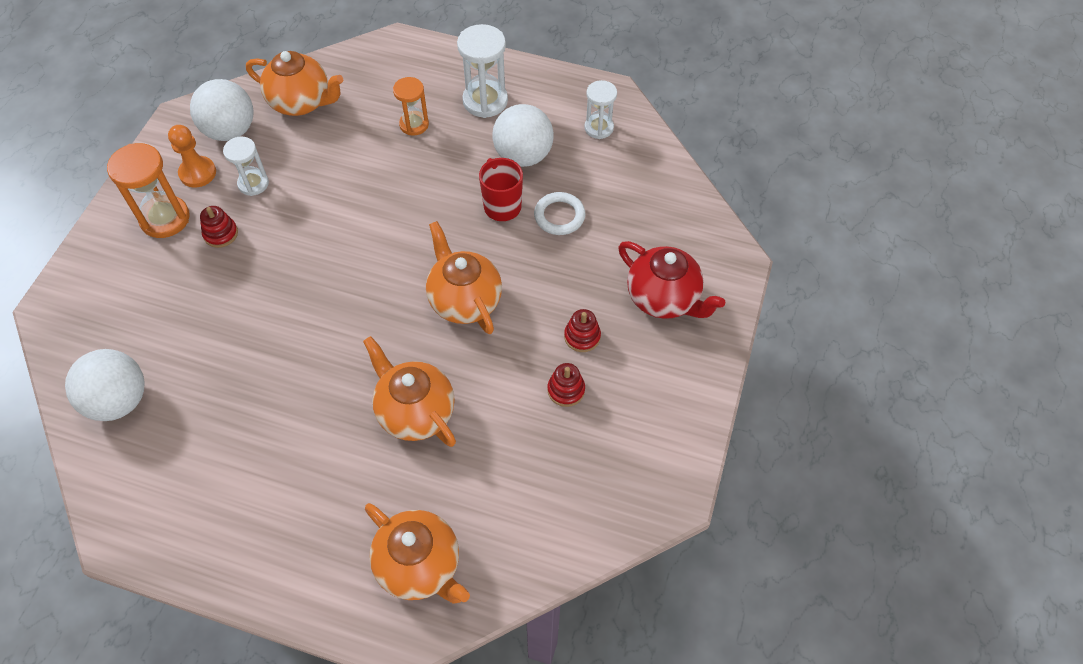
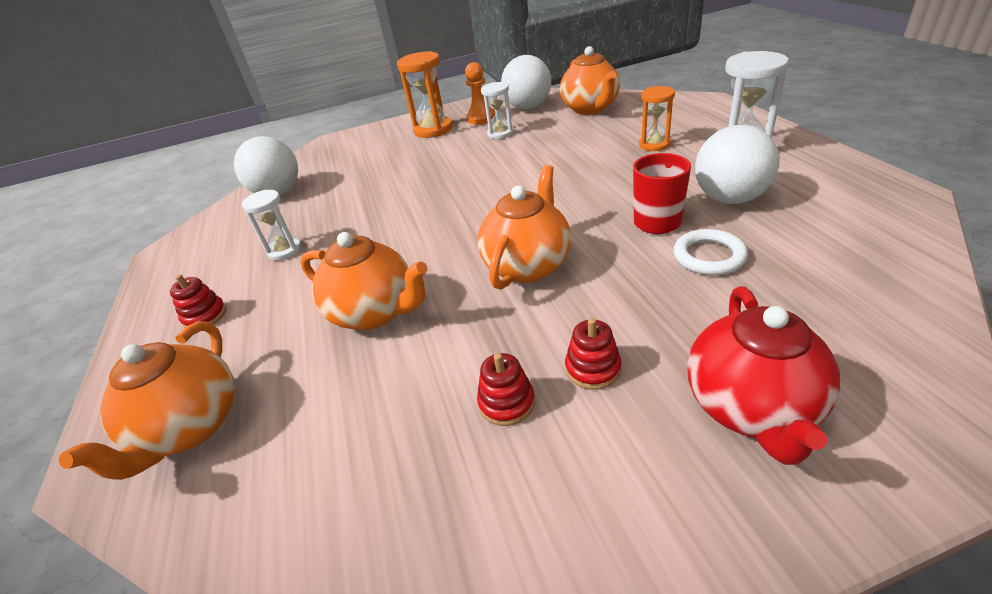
camera: 60 degrees right, 20 degrees down
red stacking toy [200,206,238,248] -> red stacking toy moved to [170,275,226,328]
orange teapot [363,336,456,447] -> orange teapot turned 105 degrees clockwise [301,232,428,330]
white hourglass [584,80,617,139] -> white hourglass moved to [242,190,302,261]

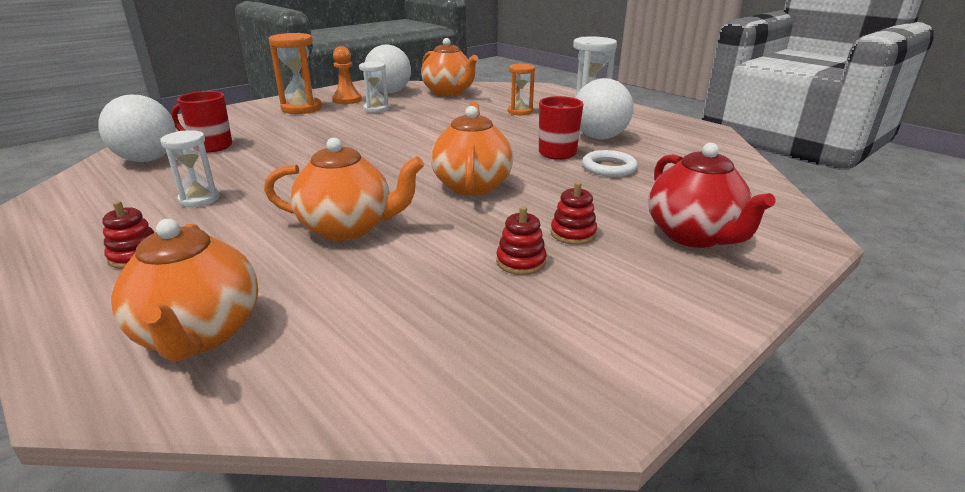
camera: 30 degrees left, 10 degrees down
none -> red mug [171,91,232,153]

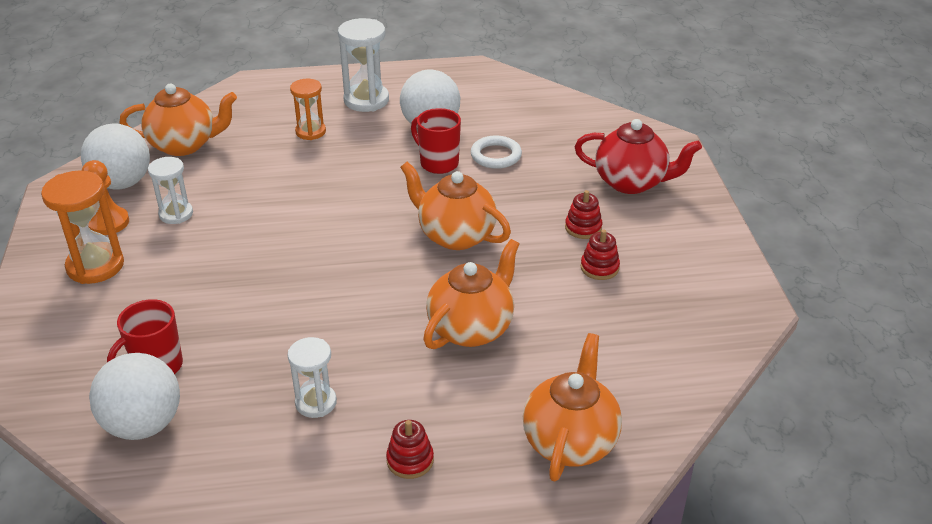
camera: 55 degrees left, 10 degrees up
orange teapot [111,219,258,361] -> orange teapot turned 90 degrees counterclockwise [523,333,622,481]

